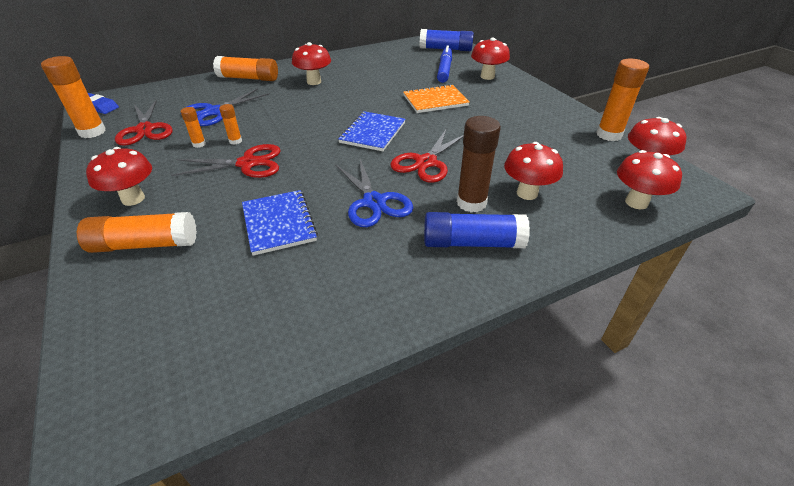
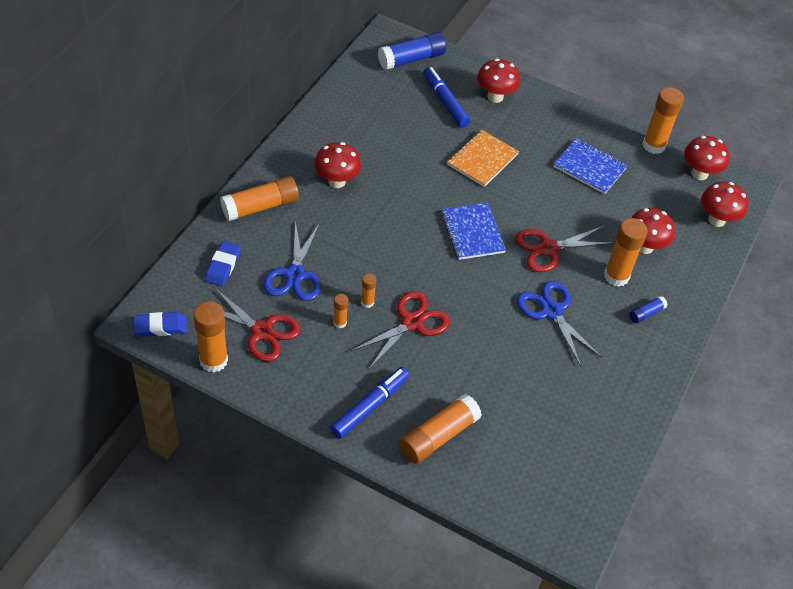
camera: 40 degrees left, 10 degrees up
red mushroom [86,147,152,206] -> blue marker [330,367,410,439]
blue notebook [242,190,318,256] -> blue notebook moved to [553,138,628,194]
blue scissors [335,159,413,227] -> blue scissors turned 150 degrees counterclockwise [517,281,603,366]
red scissors [390,128,464,183] -> red scissors turned 75 degrees clockwise [515,226,615,272]
blue glue stick [424,212,530,248] -> blue glue stick [629,296,667,323], size x0.50
brown glue stick [457,116,501,212] -> orange glue stick [604,218,648,287]
none -> blue eraser [205,241,241,286]

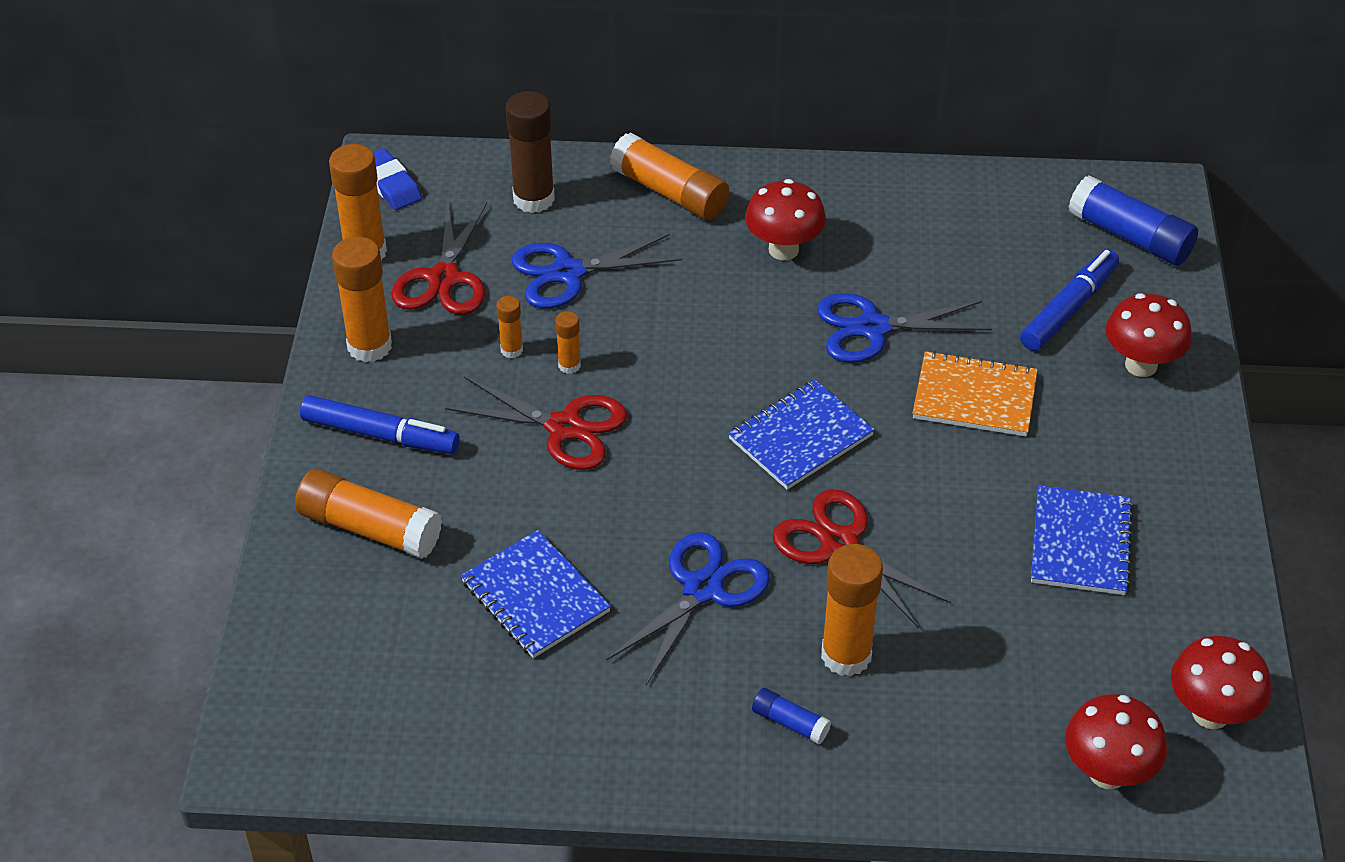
camera: 70 degrees right, 5 degrees down
blue eraser [205,241,241,286] -> brown glue stick [506,91,555,213]
red mushroom [631,208,675,254] -> none
orange glue stick [642,87,684,154] -> orange glue stick moved to [332,237,392,362]
none -> blue notebook [461,530,611,658]
none -> blue scissors [817,293,992,363]

